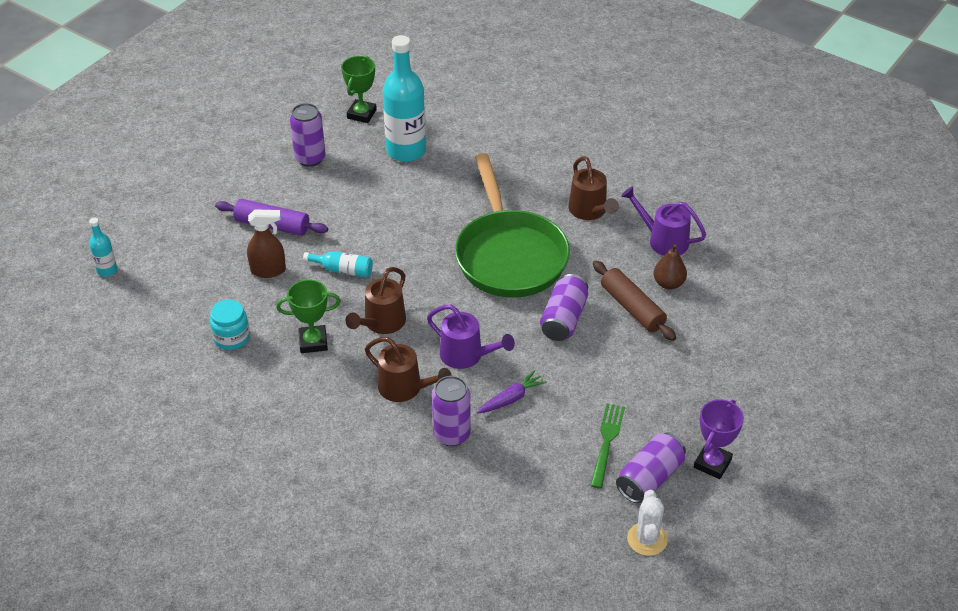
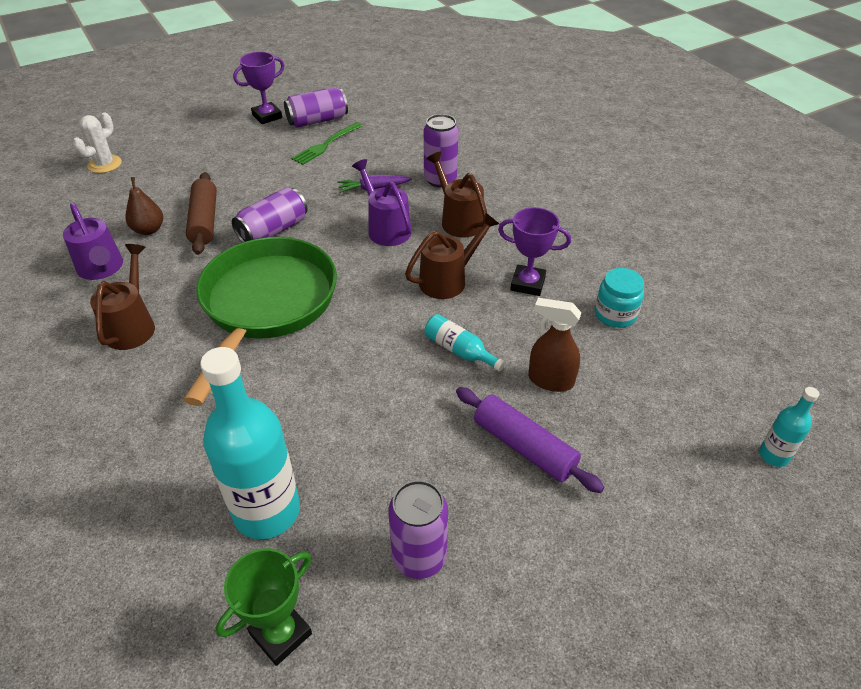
camera: 155 degrees left, 0 degrees up
green trophy [276,279,341,353] -> purple trophy [498,207,571,296]
white cactus [627,490,668,556] -> white cactus moved to [73,112,122,173]

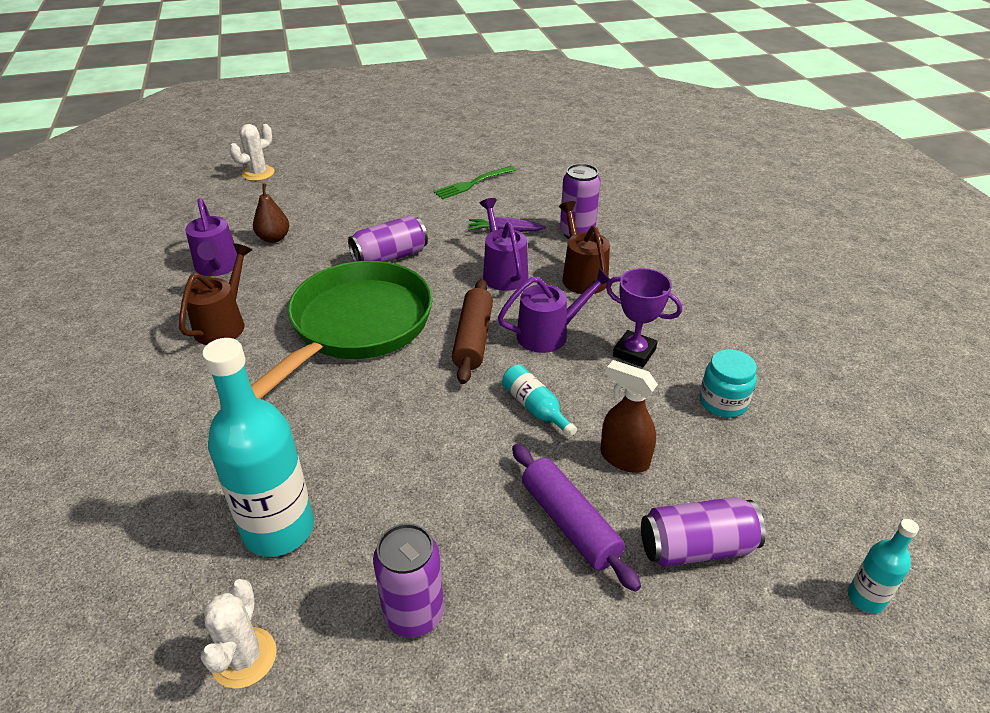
camera: 15 degrees right, 5 degrees down
brown rolling pin [186,172,217,255] -> brown rolling pin moved to [452,279,493,384]
green trophy [216,548,312,666] -> white cactus [201,579,277,689]
purple trophy [233,52,285,124] -> none
purple can [284,87,348,128] -> purple can moved to [641,497,766,567]
brown watering can [405,212,499,299] -> purple watering can [498,268,610,353]

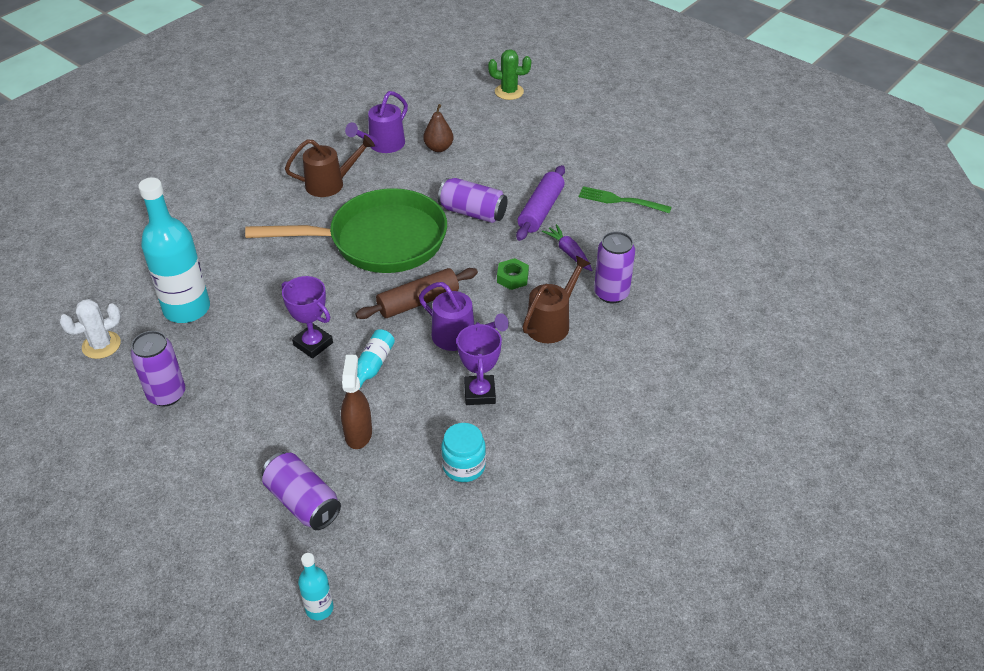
camera: 55 degrees right, 5 degrees up
white cactus [229,124,275,181] -> green cactus [488,49,531,100]
purple watering can [479,198,528,291] -> green nut [497,258,529,290]
purple rolling pin [512,444,641,592] -> purple rolling pin moved to [516,165,565,241]
none -> purple trophy [282,276,333,358]

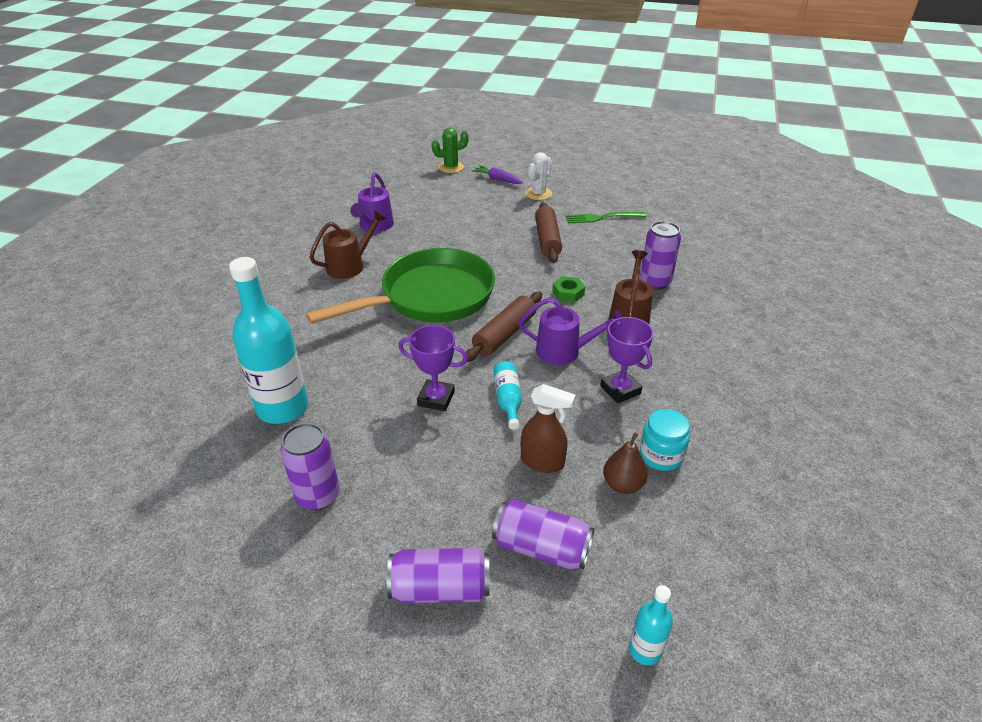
camera: 25 degrees left, 5 degrees down
white cactus [59,299,121,359] -> white cactus moved to [525,152,552,200]
brown spray bottle [341,355,372,449] -> brown spray bottle turned 135 degrees clockwise [521,384,576,473]
brown pear [423,104,454,152] -> brown pear moved to [603,432,648,494]
purple can [438,178,508,223] -> purple can moved to [387,548,490,603]
purple rolling pin [516,165,565,241] -> brown rolling pin [535,202,562,263]
purple carrot [542,224,592,271] -> purple carrot moved to [472,165,523,184]

